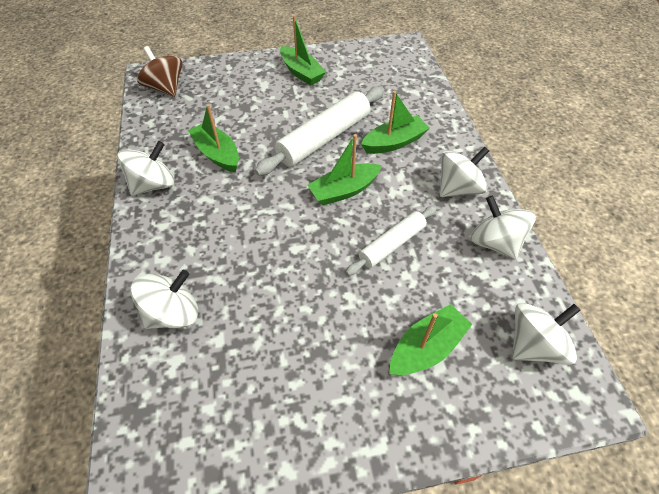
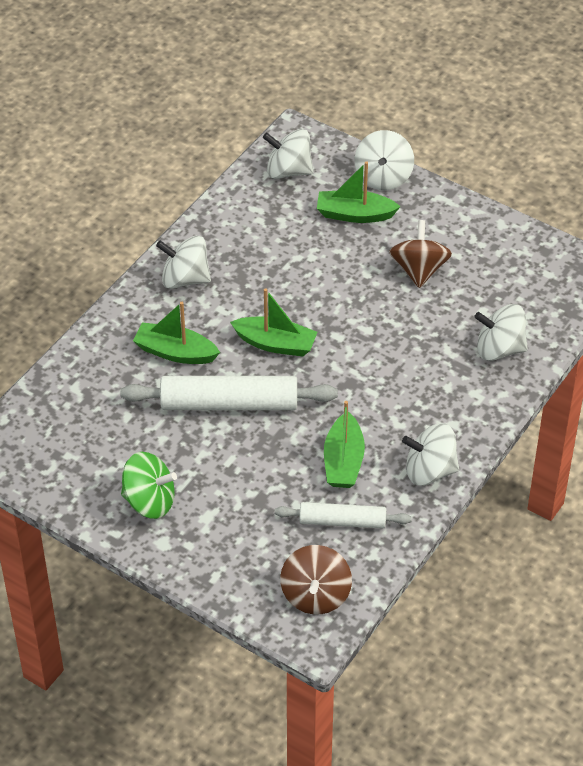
camera: 135 degrees left, 5 degrees down
green boat [280,15,326,86] -> green spinning top [121,452,177,519]
white rolling pin [346,206,437,276] -> white rolling pin moved to [275,502,412,529]
white spinning top [471,195,536,259] -> white spinning top moved to [355,130,414,190]
none -> brown spinning top [389,220,452,288]

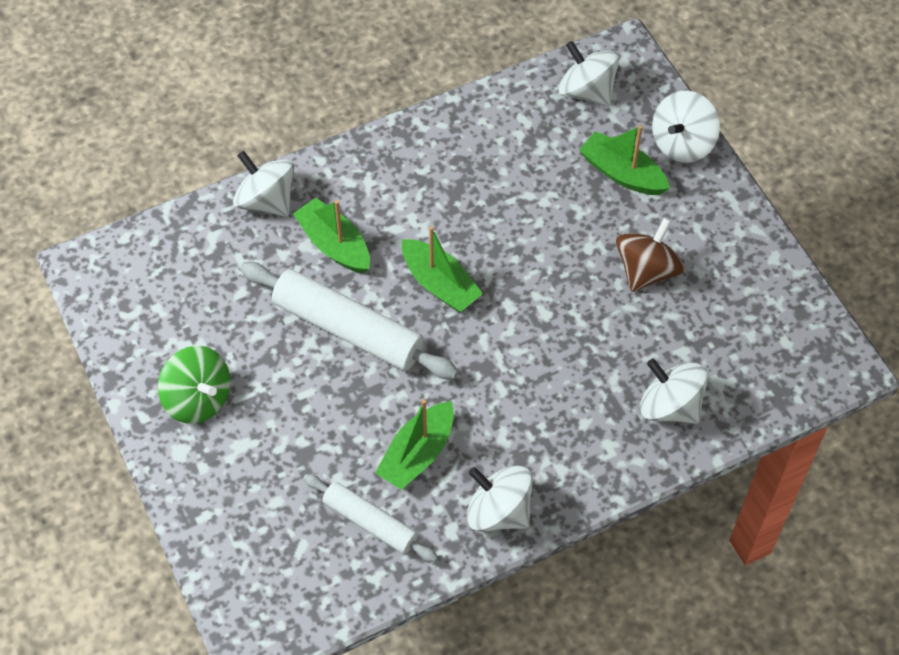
camera: 30 degrees right, 10 degrees up
white spinning top [156,236,211,289] -> white spinning top moved to [233,151,294,217]
brown spinning top [280,545,352,614] -> none

